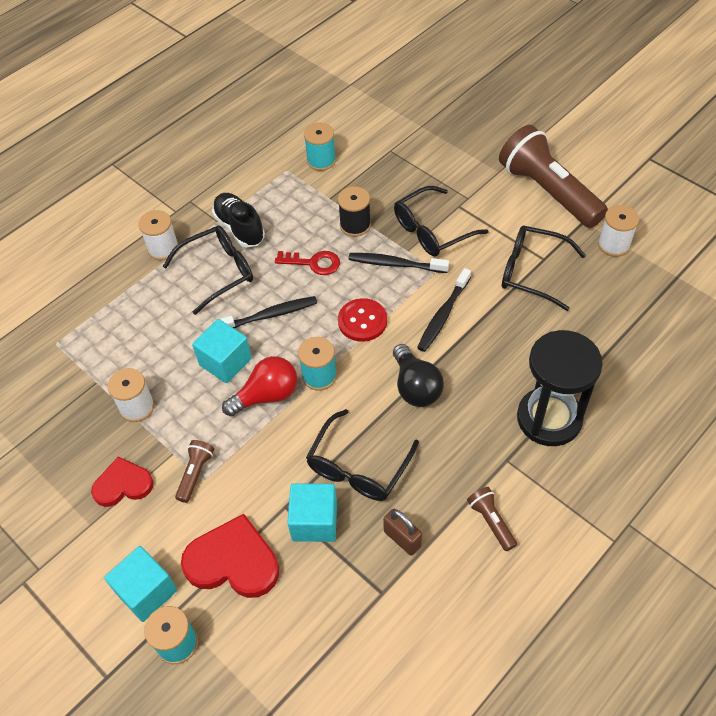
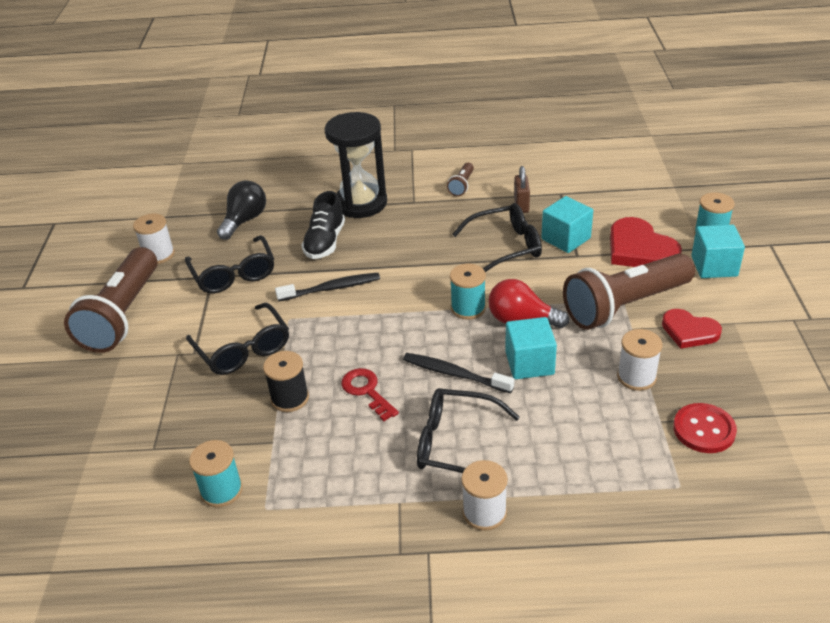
camera: 135 degrees left, 15 degrees down
brown flashlight [175,440,214,503] -> brown flashlight [563,253,695,330], size x2.37
black shoe [212,193,265,248] -> black shoe moved to [302,191,345,259]
red button [338,298,387,342] -> red button moved to [673,403,737,453]
black toothbrush [348,253,449,273] -> none
black light bulb [393,344,444,407] -> black light bulb moved to [217,180,266,240]
black glasses [394,186,488,256] -> black glasses turned 45 degrees clockwise [186,303,289,375]

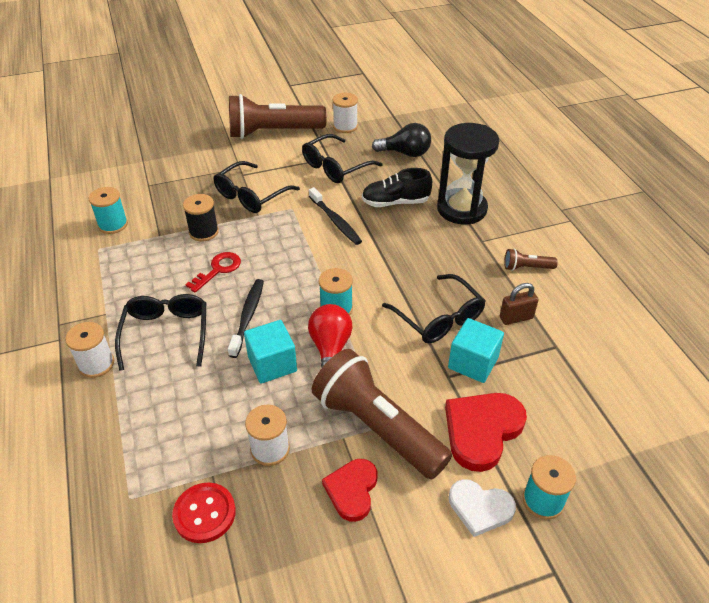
camera: 70 degrees right, 5 degrees up
turquoise cube [691,225,745,278] -> white heart [449,479,516,537]

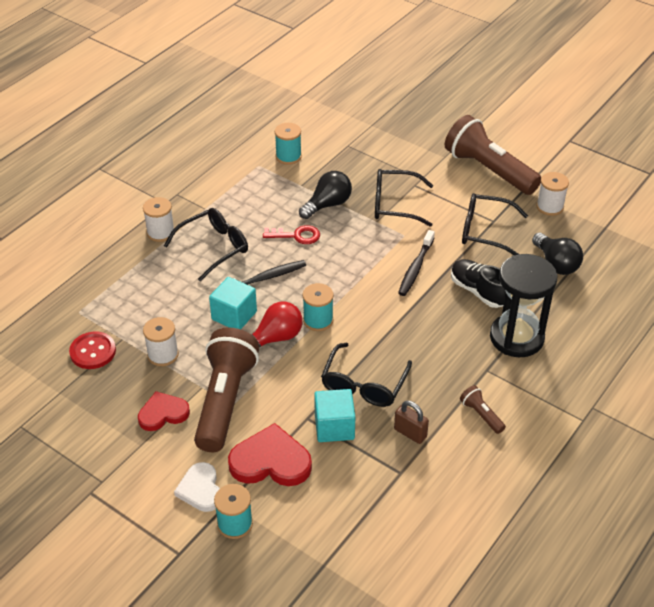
camera: 55 degrees right, 0 degrees up
black spool [183,194,219,242] -> black light bulb [299,171,352,219]

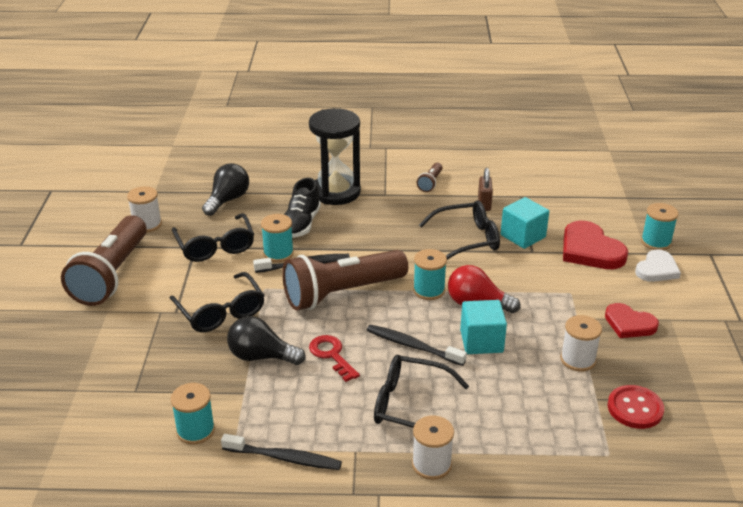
camera: 125 degrees left, 10 degrees down
brown flashlight [194,327,259,452] -> brown flashlight moved to [282,250,408,310]
none -> black toothbrush [221,434,342,470]
none -> turquoise spool [261,214,294,262]

